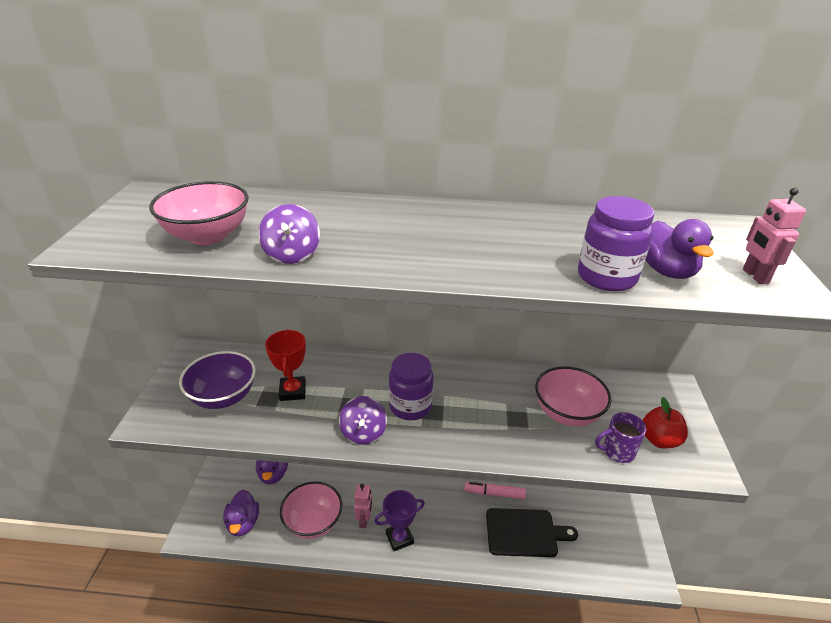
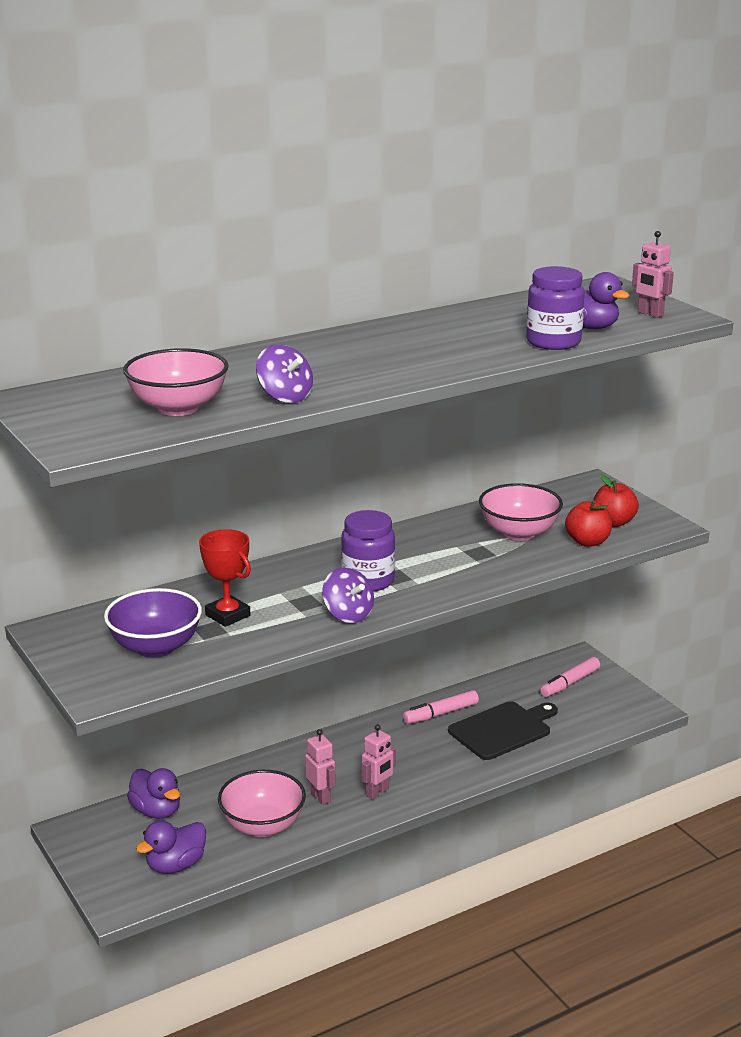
camera: 35 degrees left, 10 degrees down
purple duck [223,490,259,536] -> purple duck turned 90 degrees clockwise [136,820,206,874]
purple trophy [374,490,425,551] -> pink robot [362,724,396,800]
purple mug [595,412,646,463] -> red apple [565,500,612,547]
none -> pink marker [540,657,600,697]

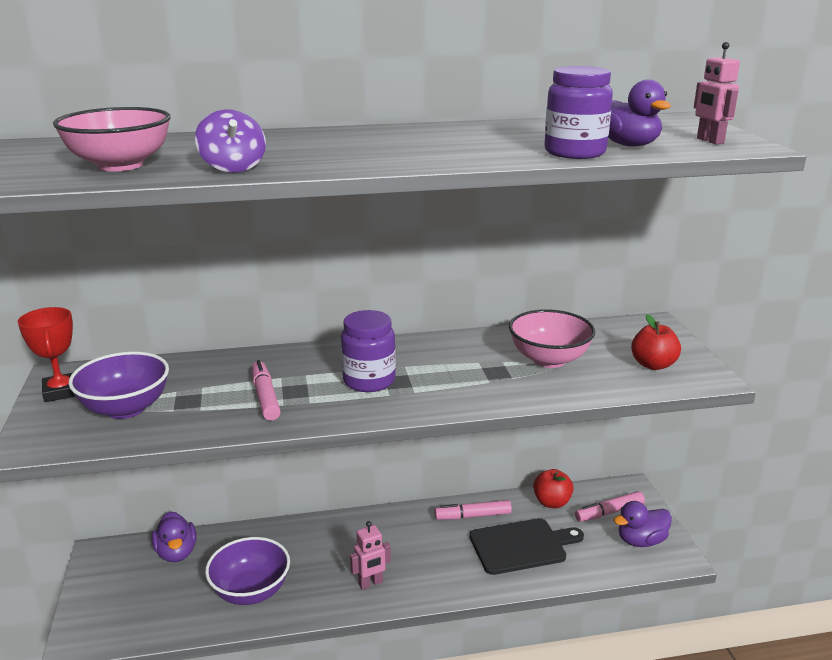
camera: 20 degrees right, 0 degrees up
purple duck [136,820,206,874] -> purple duck moved to [614,501,672,547]
red trophy [199,529,251,627] -> red trophy moved to [18,307,76,402]
pink bowl [218,770,306,837] -> purple bowl [205,537,290,605]
pink robot [305,729,336,805] -> none
purple spinning top [322,567,374,623] -> none
red apple [565,500,612,547] -> red apple moved to [533,469,574,508]
none -> pink marker [252,360,281,421]

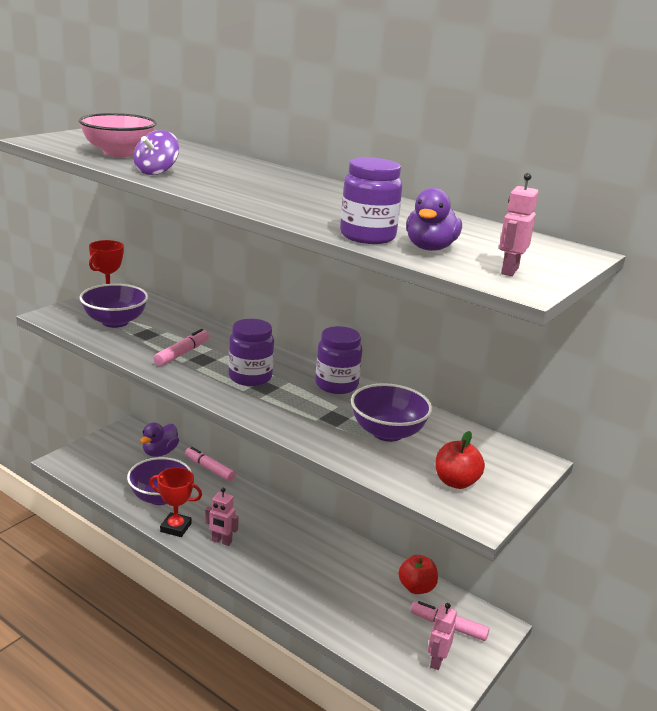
camera: 45 degrees right, 0 degrees up
pink marker [434,500,512,520] -> pink marker moved to [185,447,235,481]
black cutting board [470,518,584,575] -> none
pink bowl [509,309,595,368] -> purple bowl [351,383,432,442]
purple duck [614,501,672,547] -> pink robot [428,603,457,670]
none -> red trophy [150,468,202,537]
none -> purple jar [315,326,362,394]

